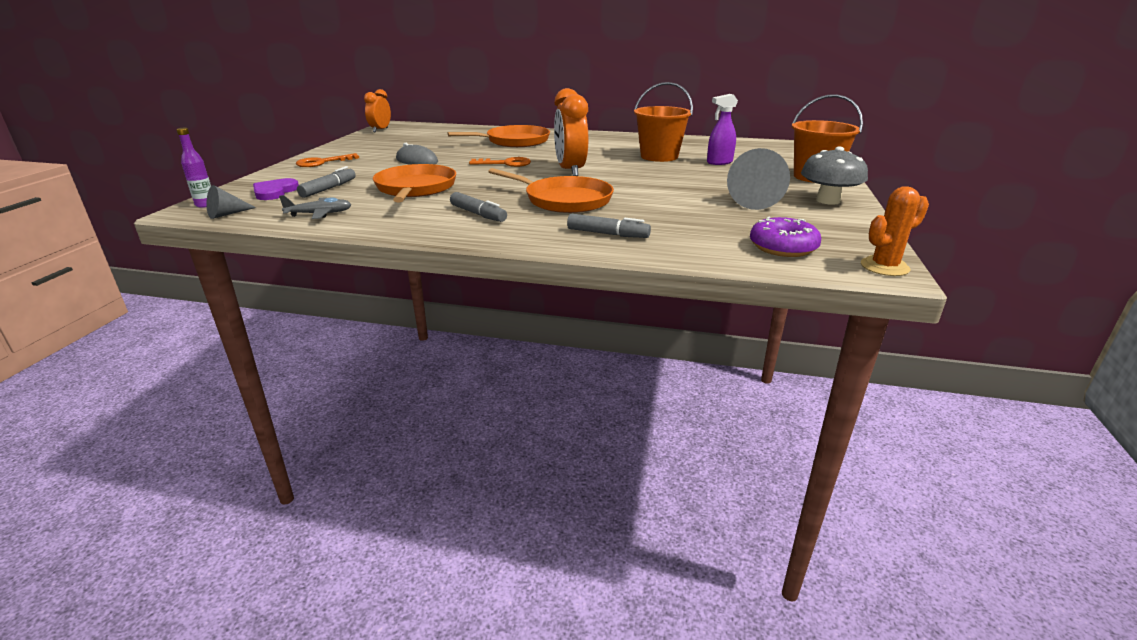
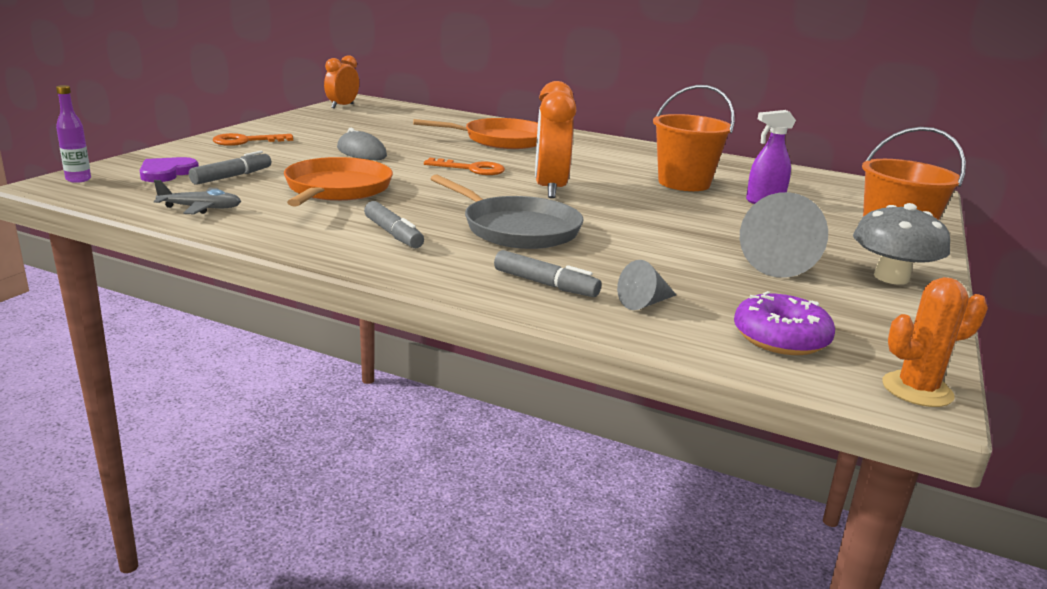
camera: 10 degrees right, 5 degrees down
grey cone [206,185,256,219] -> grey cone moved to [617,260,676,310]
orange pan [488,168,614,213] -> grey pan [430,174,584,249]

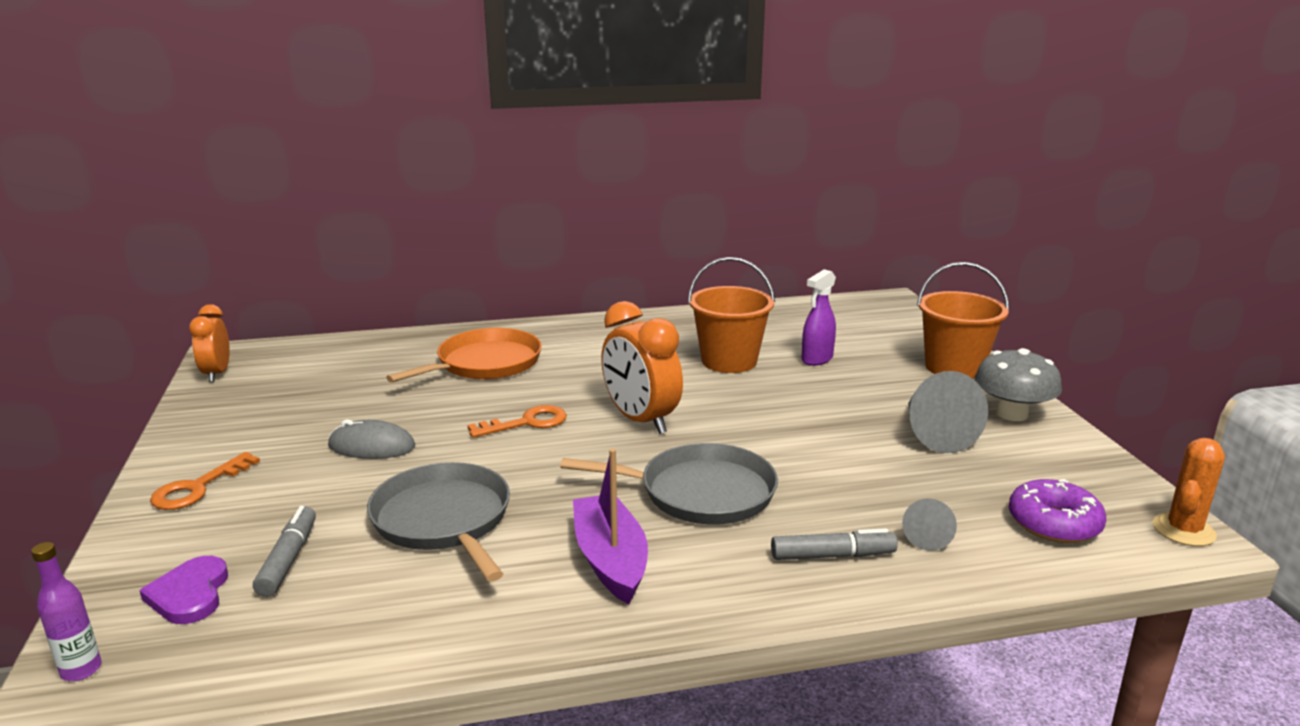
camera: 35 degrees left, 0 degrees up
grey plane [154,180,241,214] -> none
orange pan [284,157,393,207] -> grey pan [367,462,510,581]
grey marker [364,201,424,248] -> purple boat [573,449,648,604]

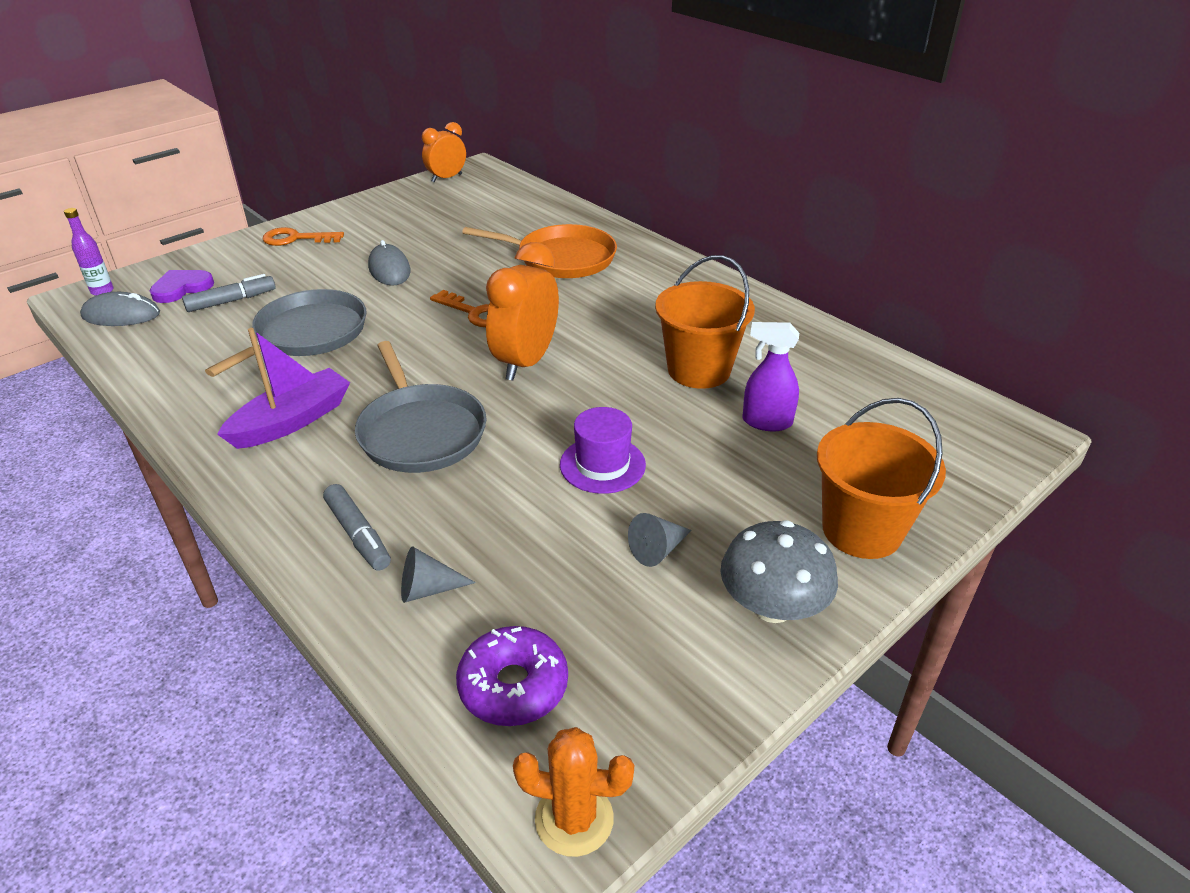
camera: 60 degrees right, 15 degrees up
grey cone [908,371,988,453] -> grey cone [628,513,692,567], size x0.53
none -> grey mouse [80,292,160,326]
none -> purple hat [560,407,646,494]

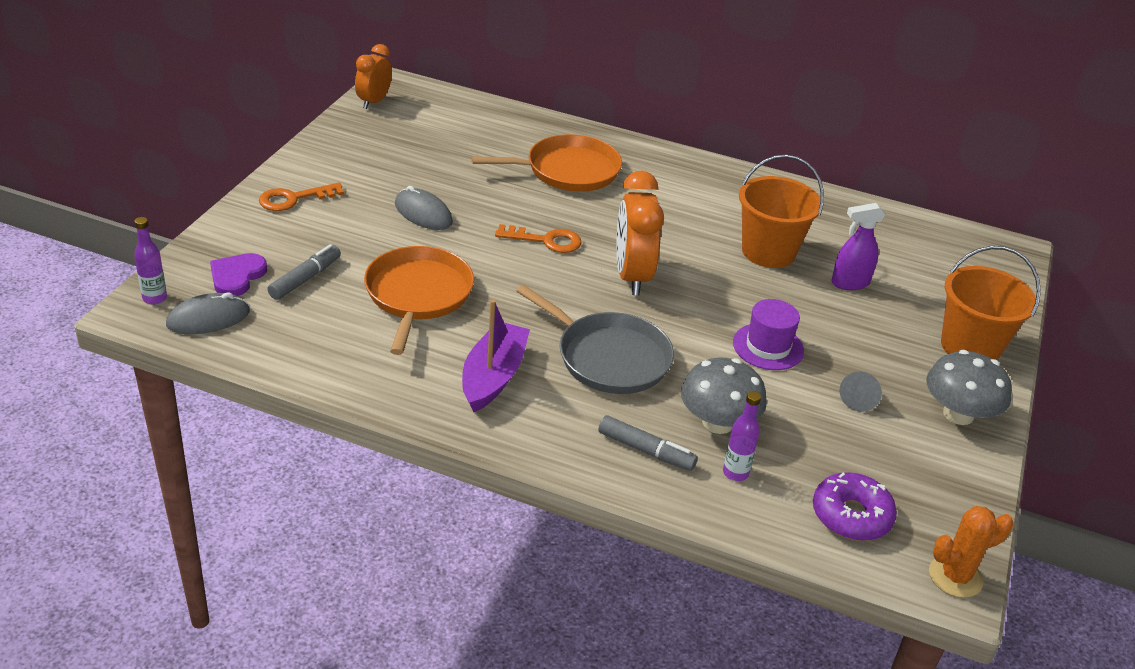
camera: 30 degrees left, 0 degrees up
grey pan [205,289,367,377] -> orange pan [364,246,474,355]
grey cone [401,546,476,603] -> purple bottle [723,391,761,481]
none -> grey mushroom [681,358,767,434]

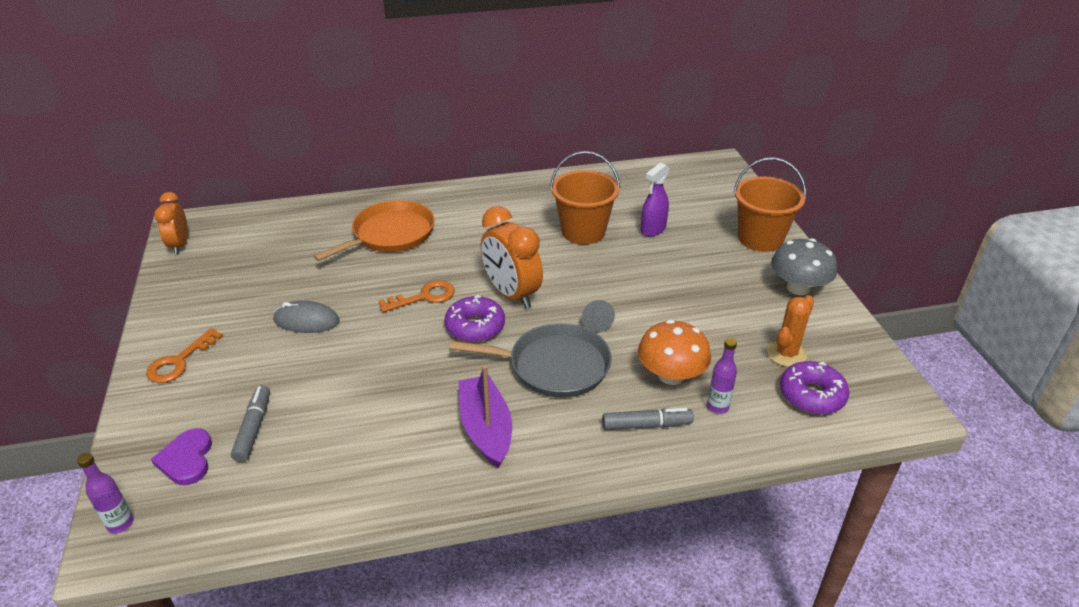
camera: 30 degrees left, 0 degrees up
grey mouse [166,293,250,334] -> none
orange pan [364,246,474,355] -> none
grey mushroom [681,358,767,434] -> orange mushroom [638,320,711,385]
purple hat [733,299,804,370] -> none
grey cone [840,372,882,412] -> grey cone moved to [582,300,615,332]
orange cactus [929,506,1014,598] -> orange cactus moved to [767,295,814,367]
none -> purple donut [445,295,505,342]

